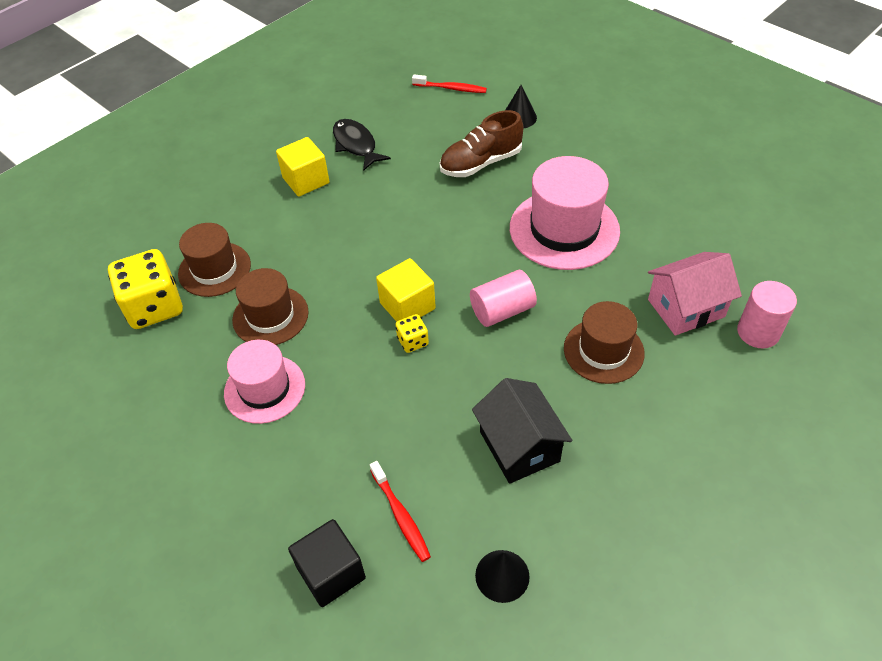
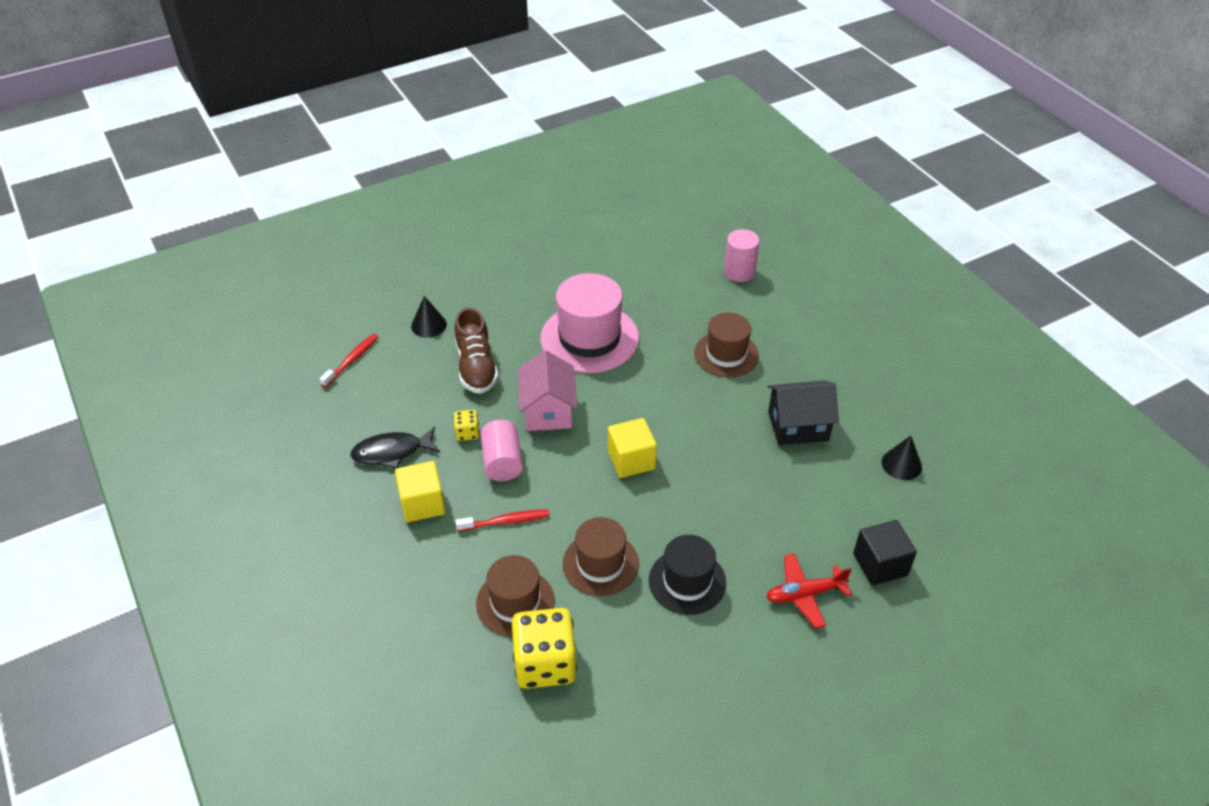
camera: 75 degrees left, 5 degrees down
pink hat [224,340,305,424] -> black hat [649,535,726,615]
red toothbrush [370,461,431,562] -> red toothbrush moved to [456,509,550,531]
yellow dice [395,314,429,353] -> yellow dice moved to [454,410,480,441]
pink cylinder [470,270,537,327] -> pink cylinder moved to [480,420,523,481]
pink house [648,252,742,336] -> pink house moved to [518,350,577,431]
none -> red plane [766,553,852,629]

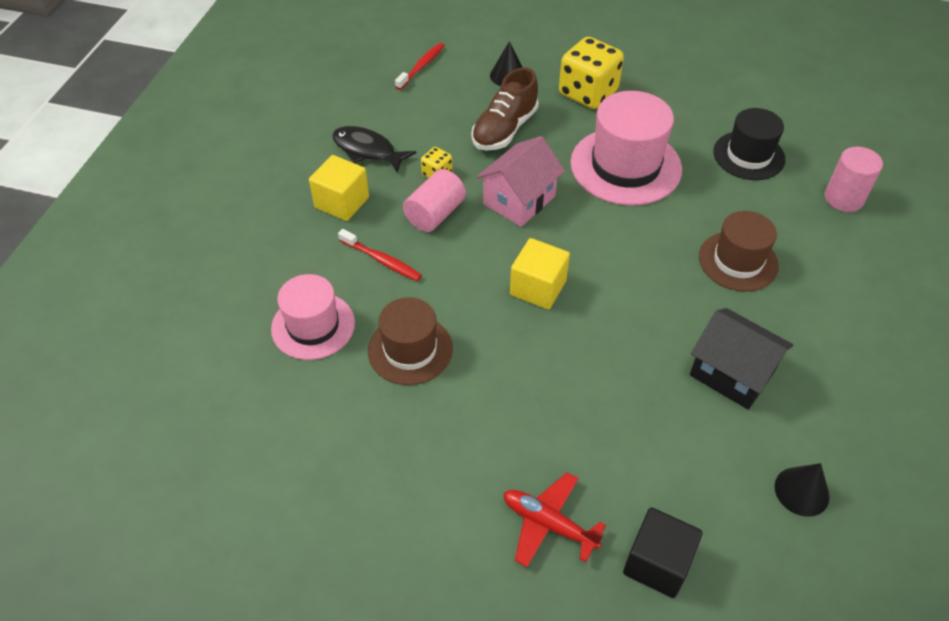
camera: 45 degrees right, 5 degrees up
red toothbrush [319,334,378,387] -> red toothbrush turned 45 degrees counterclockwise [395,43,445,90]
brown hat [476,555,555,637] -> pink hat [271,274,355,360]
yellow dice [511,608,577,689] -> yellow dice moved to [559,37,624,109]
black hat [649,535,726,615] -> black hat moved to [713,108,786,180]

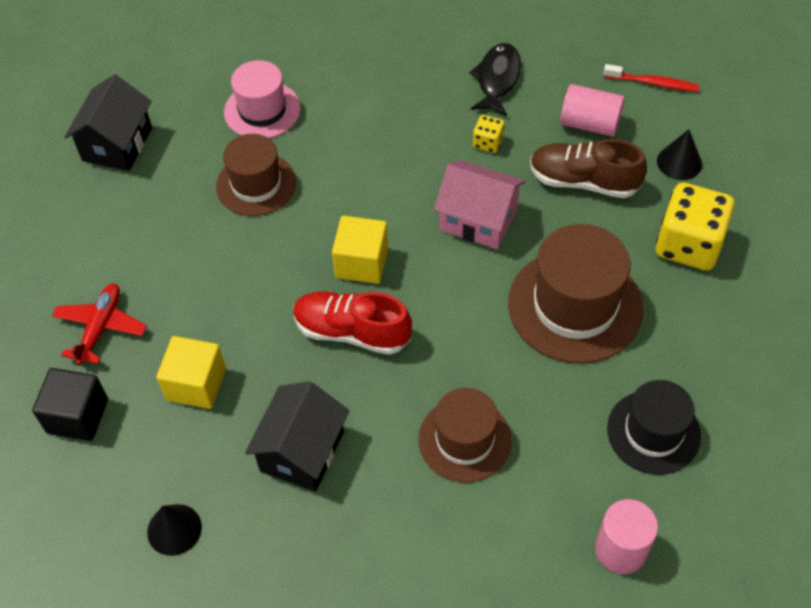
camera: 75 degrees right, 5 degrees up
yellow cube [309,155,369,221] -> yellow cube moved to [156,336,226,409]
red toothbrush [338,229,422,281] -> none
pink cylinder [403,169,466,232] -> pink cylinder moved to [560,84,625,137]
pink hat [570,91,682,205] -> brown hat [508,224,643,364]
none -> black house [64,74,152,171]
none -> red shoe [293,292,412,355]

